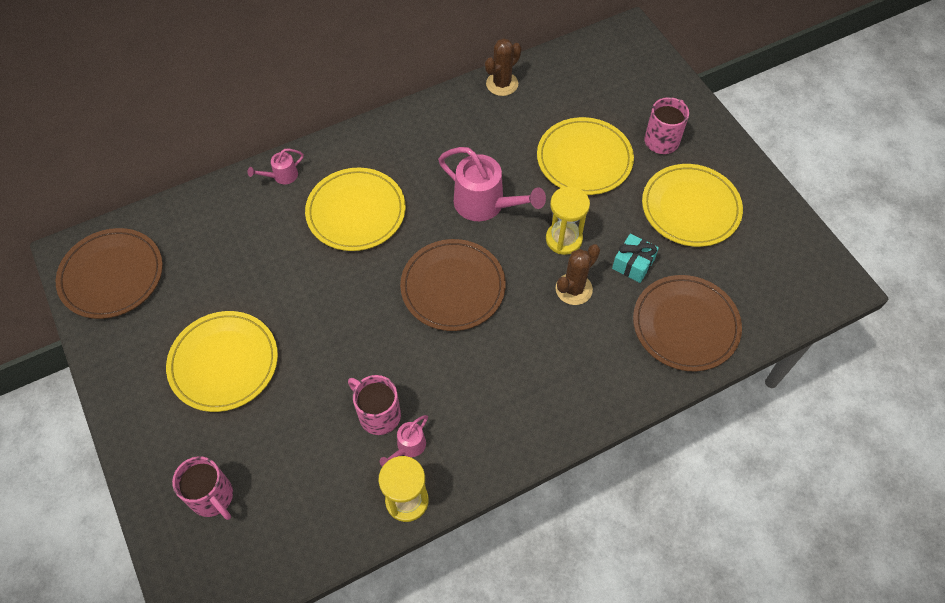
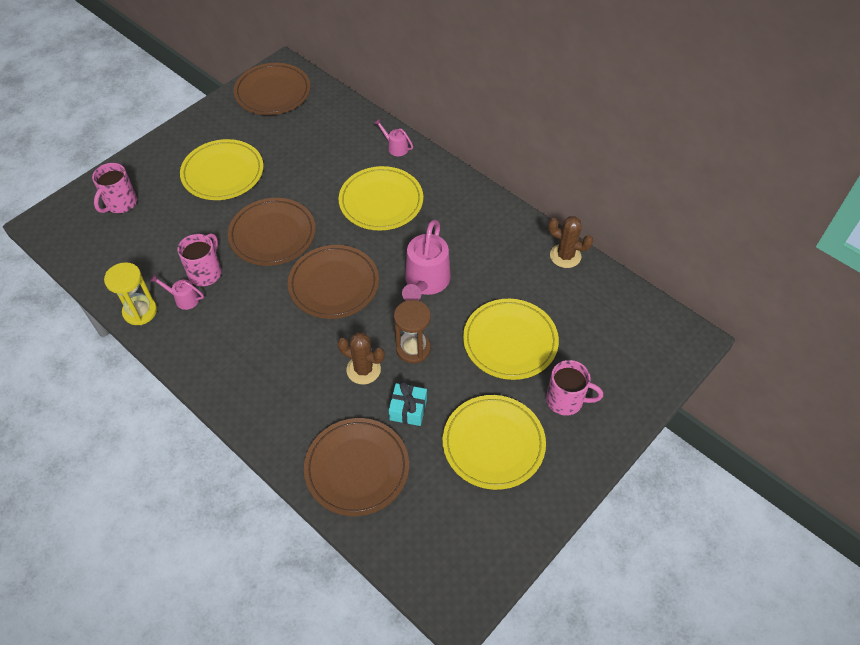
camera: 70 degrees right, 5 degrees down
yellow hourglass [546,186,590,255] -> brown hourglass [394,300,431,363]
none -> brown plate [228,198,316,266]

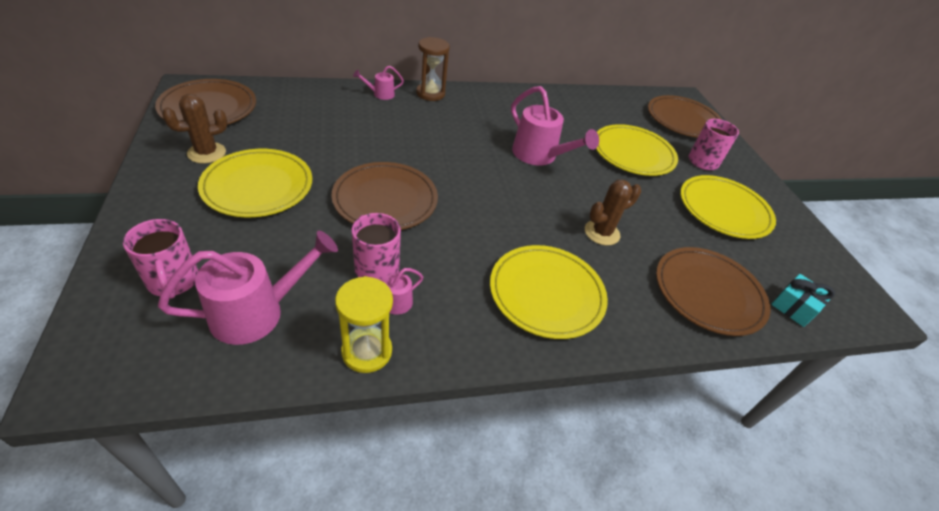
camera: 60 degrees left, 10 degrees down
brown plate [288,245,379,319] -> brown plate moved to [648,95,722,138]
yellow plate [339,166,423,231] -> yellow plate moved to [490,245,608,339]
turquoise gift [389,381,427,426] -> turquoise gift moved to [771,274,835,327]
brown hourglass [394,300,431,363] -> brown hourglass moved to [416,37,450,101]
brown cactus [548,216,593,268] -> brown cactus moved to [162,94,227,163]
none -> pink watering can [158,231,338,345]

